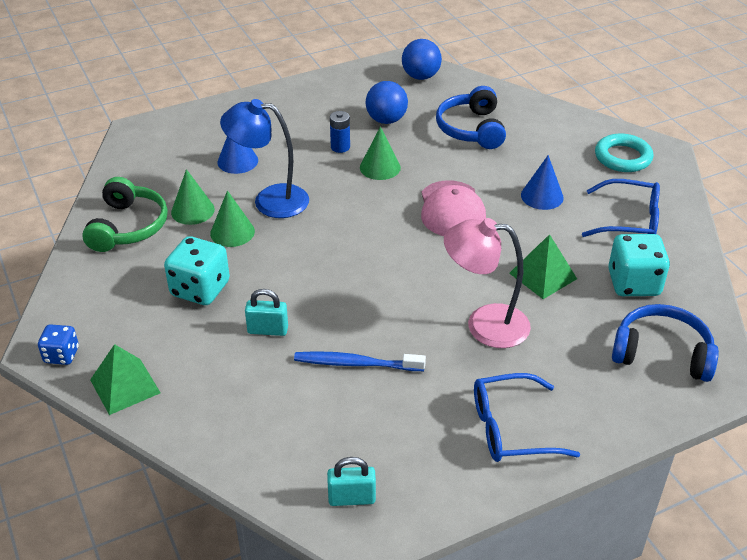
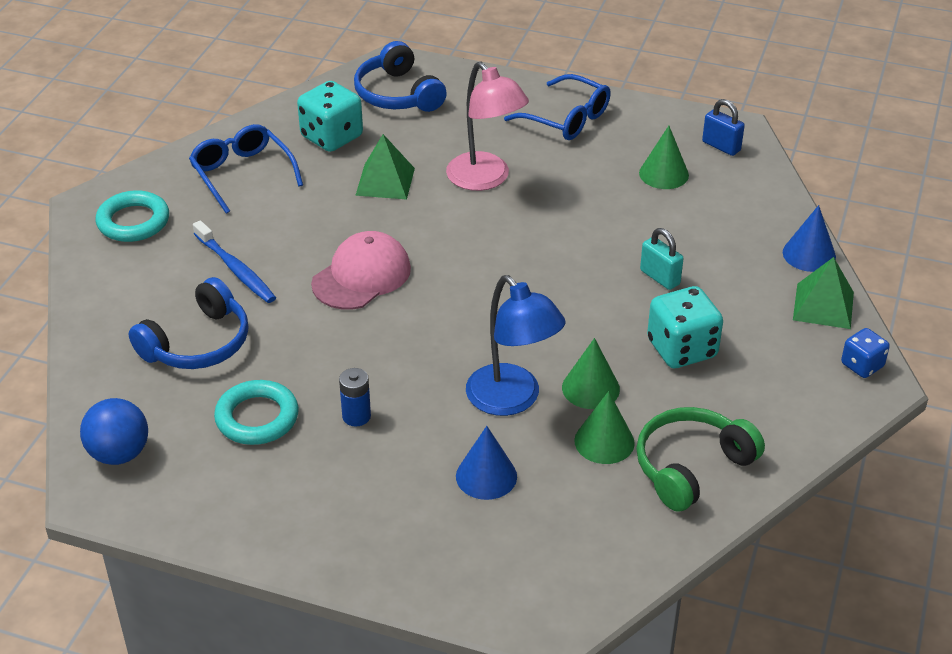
camera: 135 degrees left, 0 degrees up
blue toothbrush [294,351,426,371] -> blue toothbrush moved to [193,220,276,303]
turquoise padlock [327,457,376,506] -> blue padlock [702,99,745,156]
green cone [360,127,401,180] -> green cone moved to [639,126,689,189]
blue ball [366,81,408,124] -> turquoise ring [214,380,299,445]
blue cone [521,155,564,210] -> blue cone moved to [783,205,836,272]

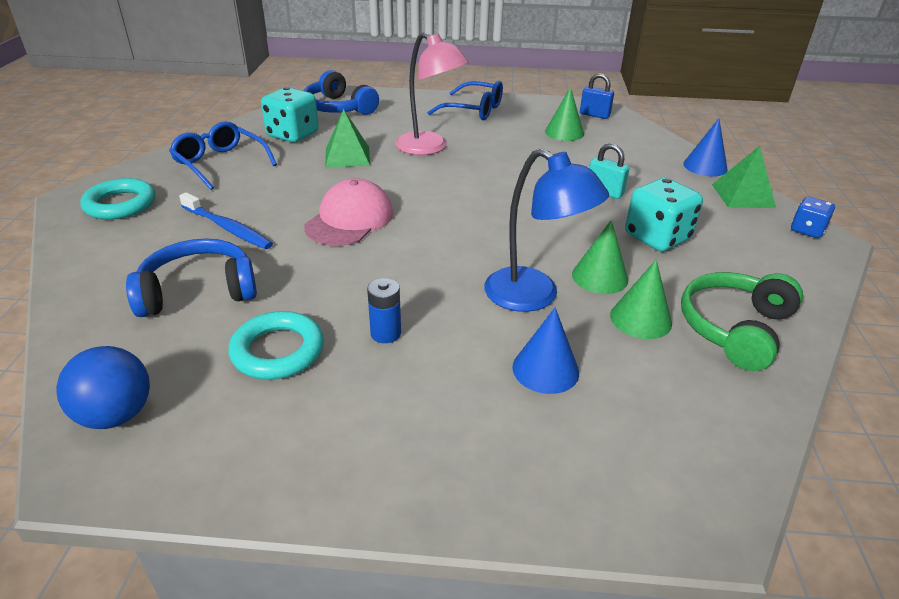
camera: 15 degrees left, 5 degrees down
blue headphones [129,277,248,369] -> blue headphones turned 135 degrees counterclockwise [126,239,257,317]

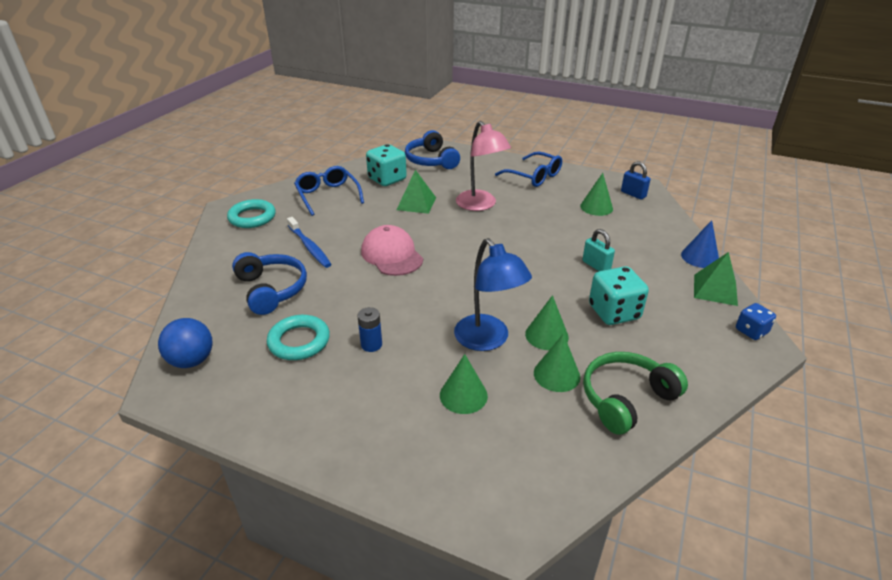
camera: 20 degrees right, 0 degrees up
blue headphones [126,239,257,317] -> blue headphones turned 60 degrees clockwise [232,252,307,315]
pink cap [304,178,393,246] -> pink cap turned 75 degrees counterclockwise [361,225,423,276]
blue cone [512,307,579,394] -> green cone [440,354,488,414]

